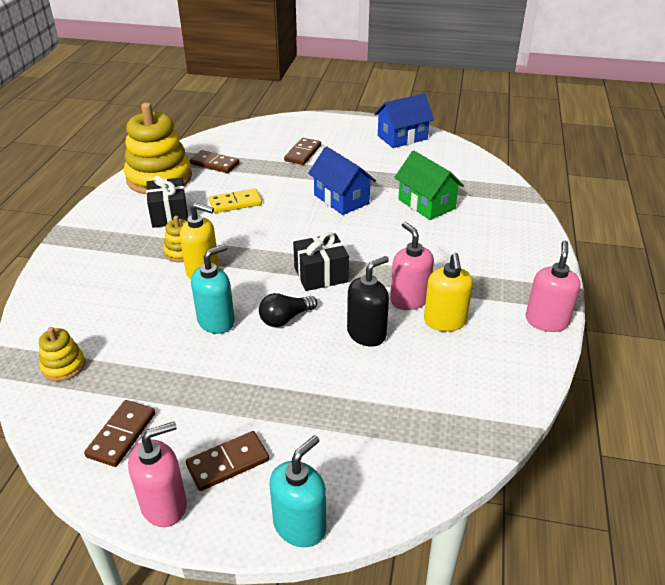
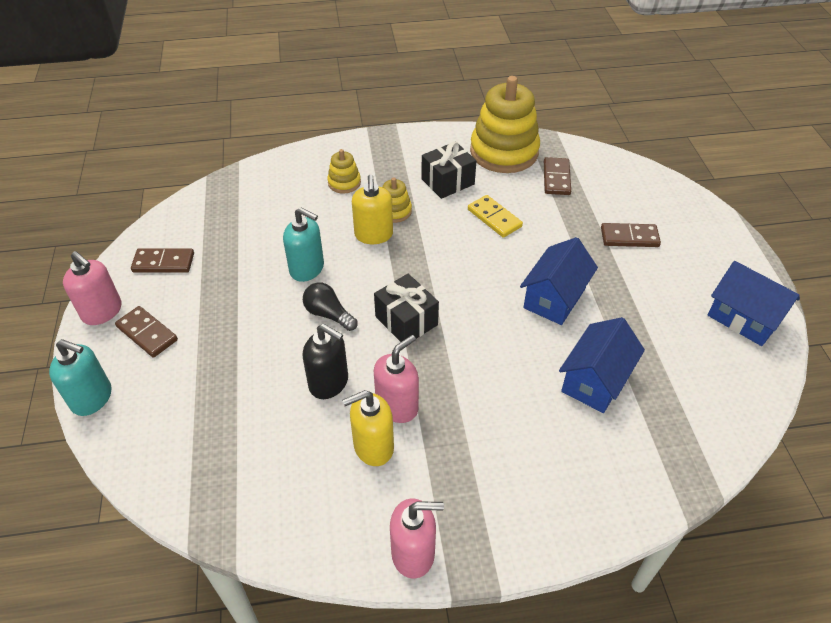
camera: 70 degrees right, 10 degrees up
yellow stacking toy [39,327,85,381] -> yellow stacking toy moved to [327,149,361,194]
green house [394,150,464,220] -> blue house [559,317,645,413]

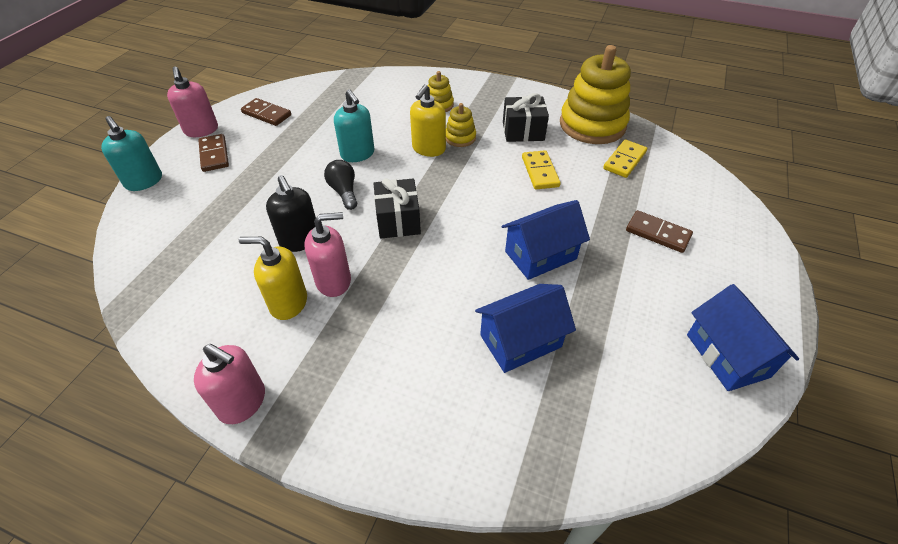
camera: 30 degrees right, 0 degrees up
brown domino [544,157,571,195] -> yellow domino [603,140,647,178]

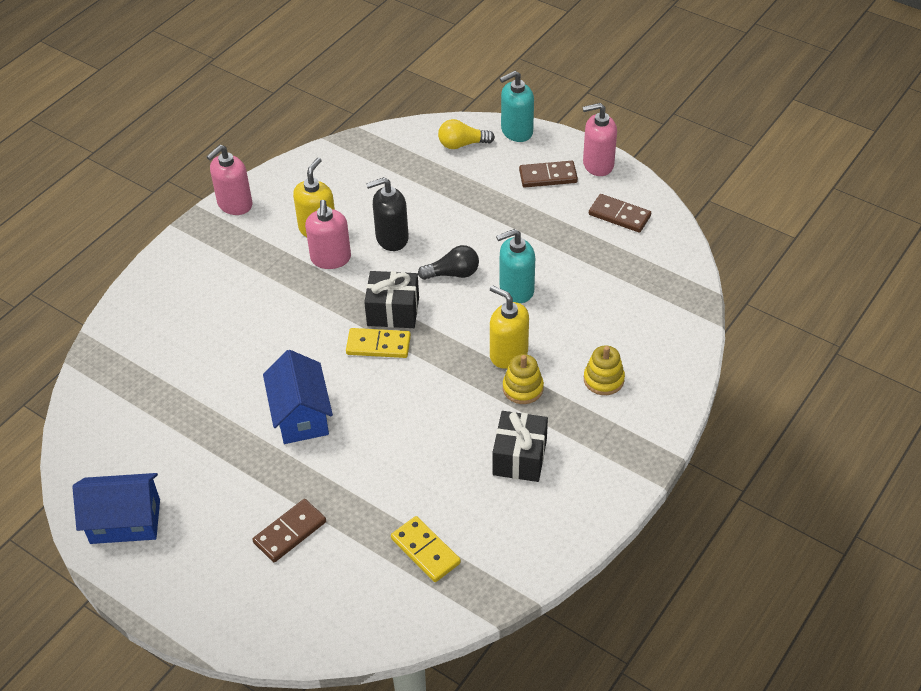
camera: 105 degrees right, 0 degrees up
brown domino [241,98,291,126] -> brown domino turned 75 degrees clockwise [589,194,651,233]
blue house [475,284,576,373] -> none
yellow domino [522,150,561,189] -> yellow domino moved to [346,328,411,358]
yellow stacking toy [560,45,631,144] -> none
none -> yellow light bulb [438,119,495,149]

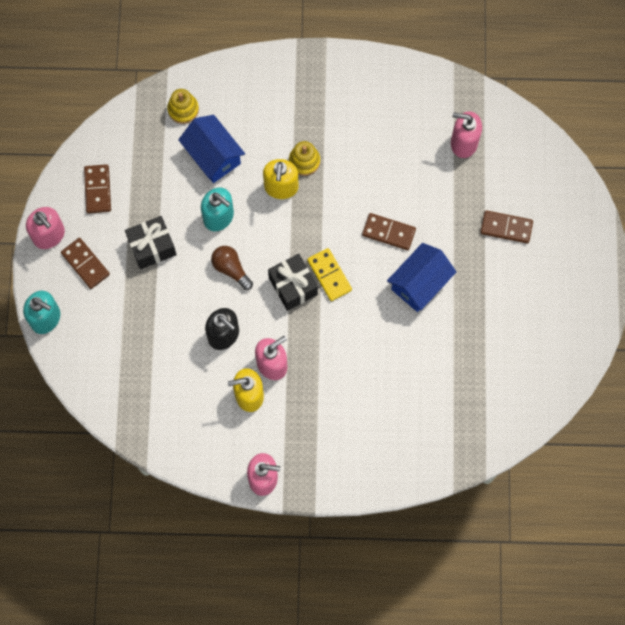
camera: 125 degrees left, 25 degrees up
blue house [72,473,160,544] -> blue house moved to [178,115,245,183]
yellow domino [391,516,461,582] -> pink soap dispenser [451,111,482,158]
black light bulb [418,245,479,280] -> brown light bulb [211,246,253,290]
yellow light bulb [438,119,495,149] -> none
black gift [493,411,548,482] -> black gift moved to [125,216,177,269]
yellow stacking toy [584,345,625,395] -> yellow stacking toy moved to [167,89,199,124]
none -> brown domino [362,213,416,250]

